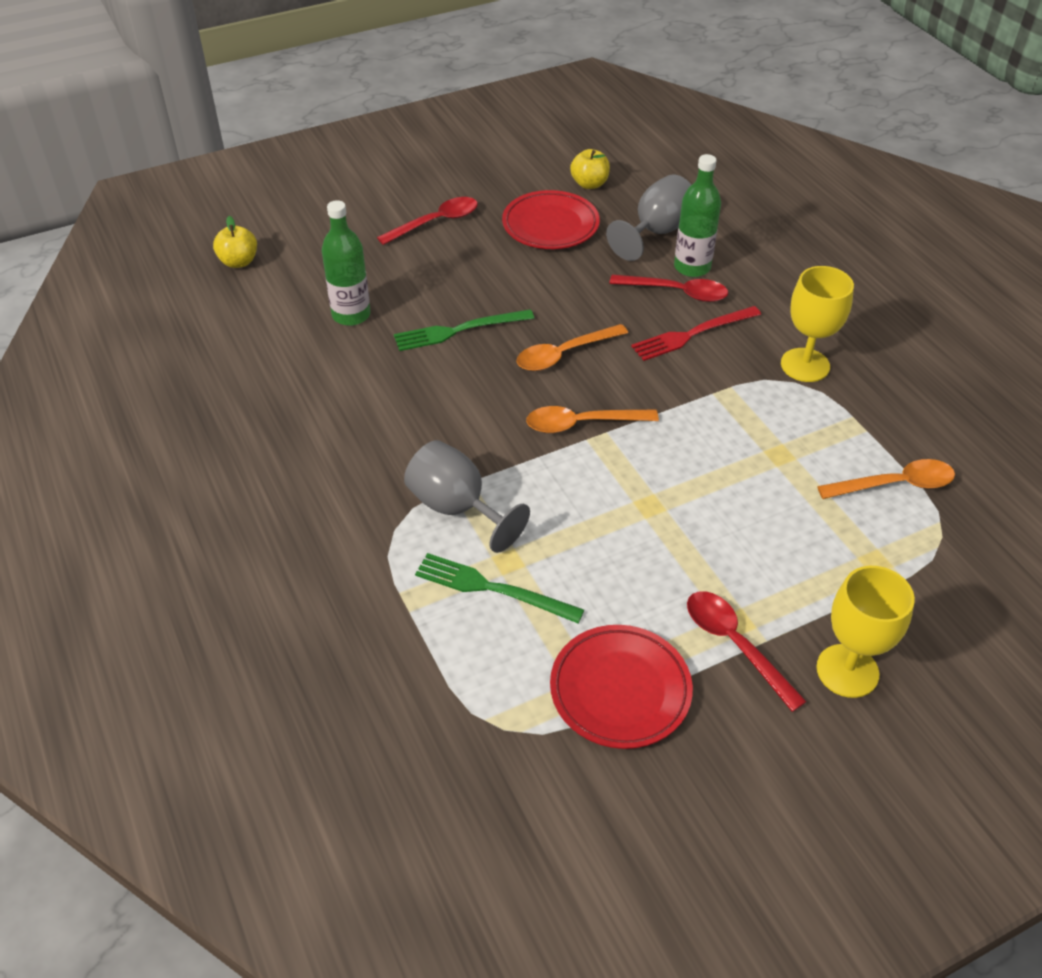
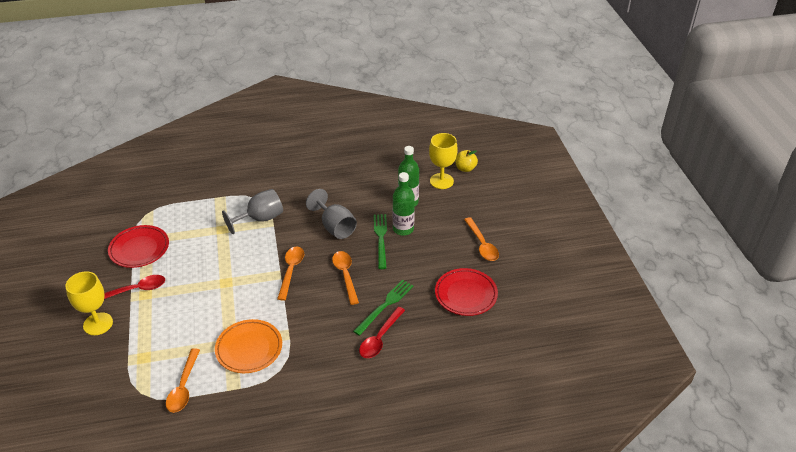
camera: 105 degrees right, 5 degrees down
red spoon [377,197,478,245] -> orange spoon [464,217,499,261]
green fork [415,553,584,623] -> green fork moved to [353,280,413,336]
yellow apple [570,149,610,189] -> none
grey goblet [606,174,691,261] -> grey goblet moved to [306,189,357,239]
red fork [631,306,761,361] -> none
green bottle [674,154,721,277] -> green bottle moved to [393,172,415,236]
yellow goblet [781,266,854,382] -> yellow goblet moved to [429,133,458,189]
none -> orange plate [215,319,282,373]

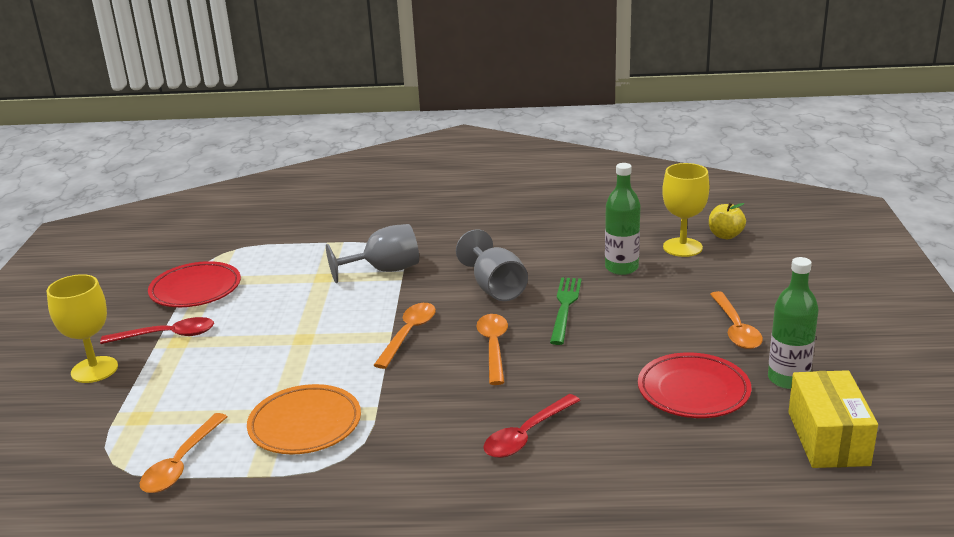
camera: 15 degrees right, 15 degrees down
green fork [353,280,413,336] -> none
green bottle [393,172,415,236] -> green bottle moved to [768,257,819,389]
none -> yellow box [788,370,878,468]

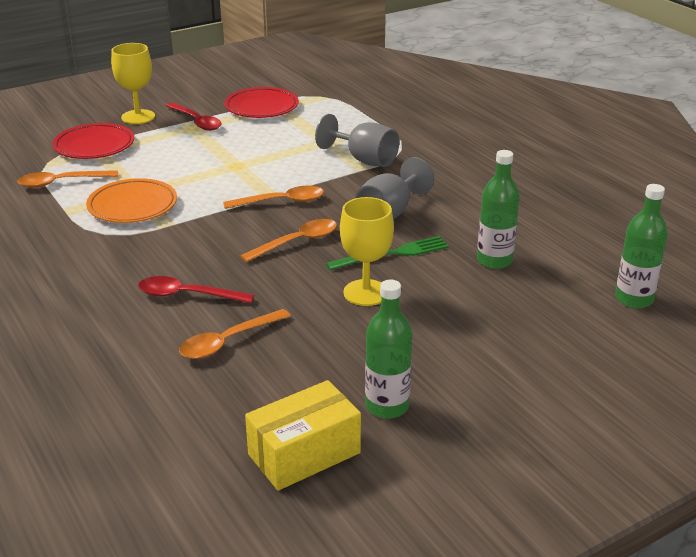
camera: 55 degrees right, 5 degrees up
red plate [638,352,751,418] -> red plate moved to [52,123,134,159]
yellow goblet [662,163,709,257] -> yellow goblet moved to [340,197,394,306]
yellow apple [709,203,746,239] -> green bottle [615,184,668,308]
orange spoon [710,291,763,349] -> orange spoon moved to [179,309,291,359]

